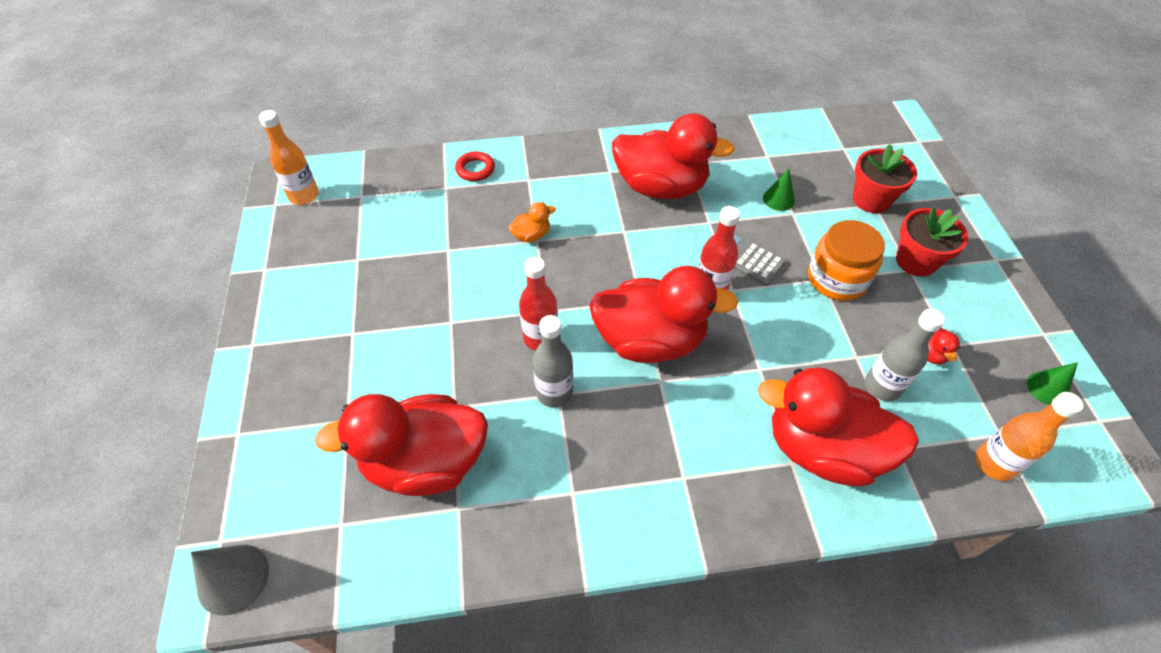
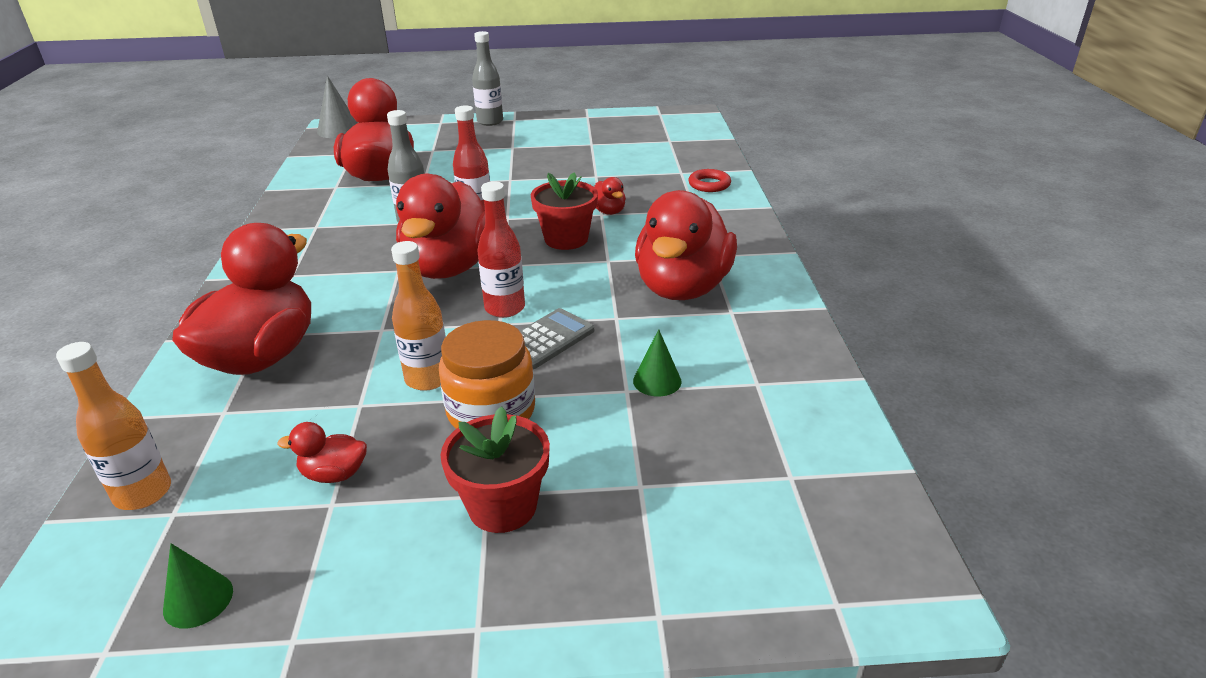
camera: 95 degrees right, 20 degrees down
orange bottle [259,110,319,205] -> orange bottle moved to [391,241,446,391]
orange duck [509,202,556,242] -> red duck [594,177,626,215]
red flower pot [853,144,917,213] -> red flower pot moved to [531,173,598,250]
grey bottle [865,308,945,401] -> grey bottle moved to [472,31,503,126]

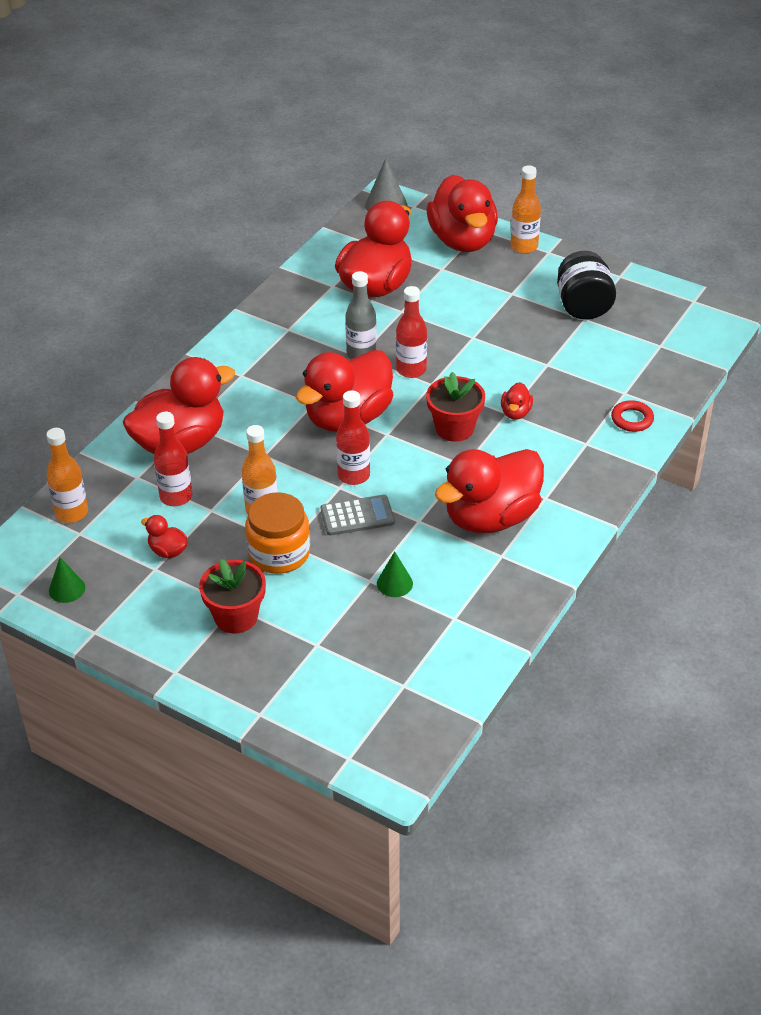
camera: 35 degrees right, 10 degrees up
grey bottle [472,31,503,126] -> orange bottle [510,165,541,254]
none -> red bottle [154,412,192,506]
none -> red duck [427,175,498,252]
none -> black jar [557,251,616,320]

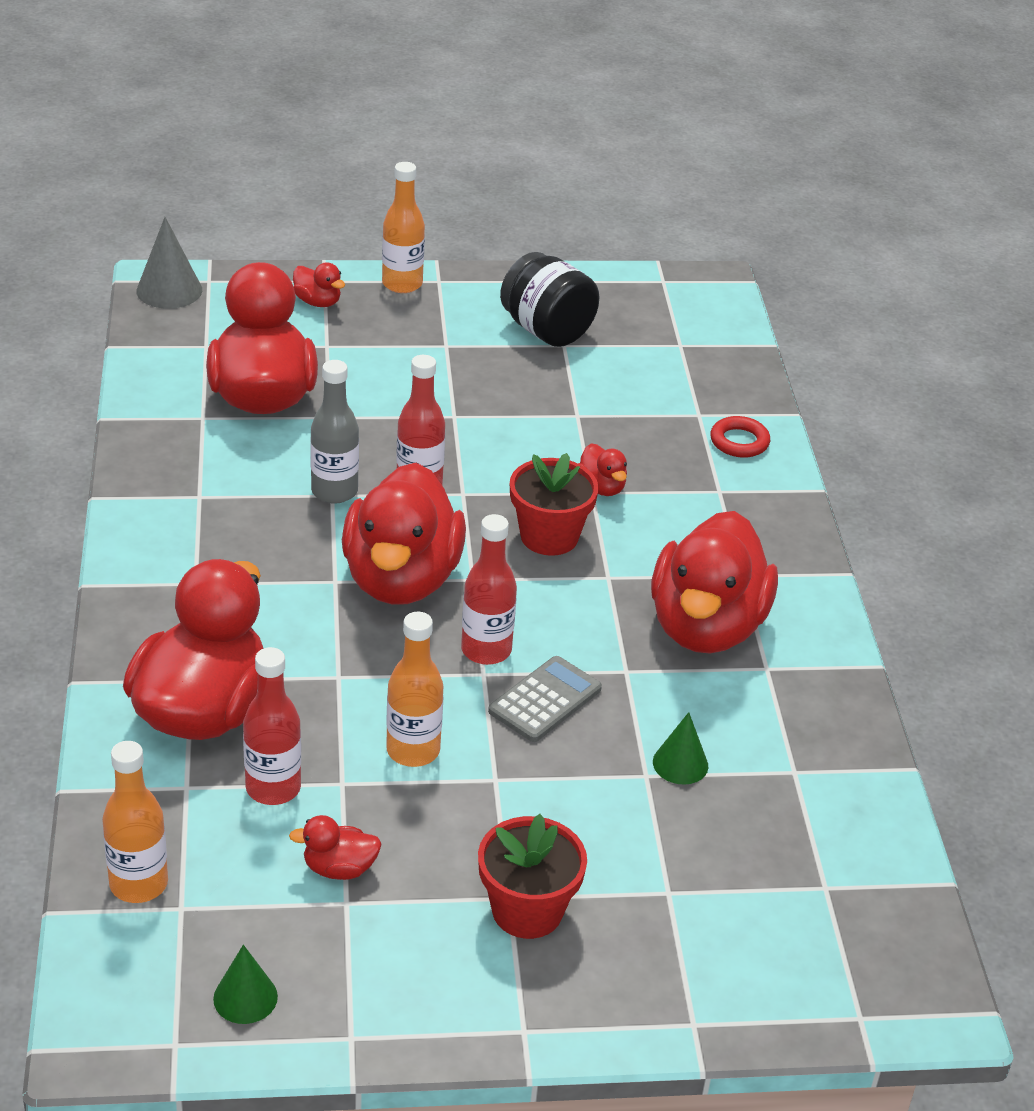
camera: 40 degrees left, 5 degrees down
orange jar [245,492,310,574] -> none
red duck [427,175,498,252] -> red duck [293,262,345,307], size x0.41

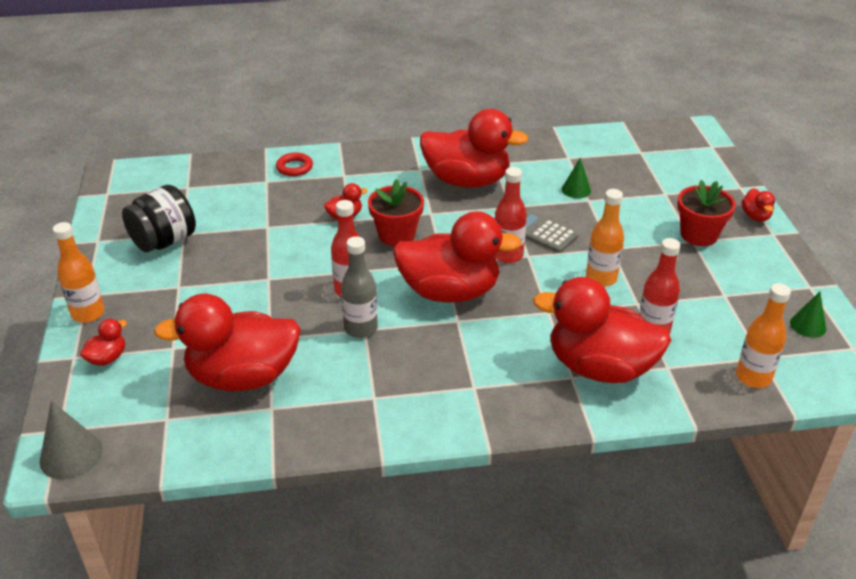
camera: 90 degrees left, 0 degrees up
red duck [289,815,382,880] -> red duck moved to [741,188,775,222]

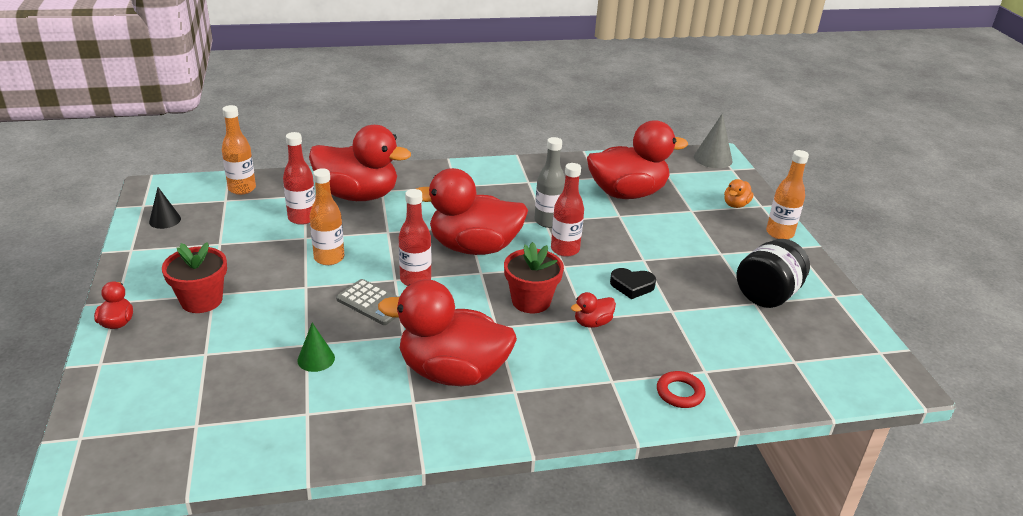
camera: 175 degrees right, 5 degrees down
red duck [80,319,127,366] -> orange duck [724,179,754,208]
green cone [790,292,826,338] -> black cone [149,187,181,229]
none -> black heart [610,268,656,299]

